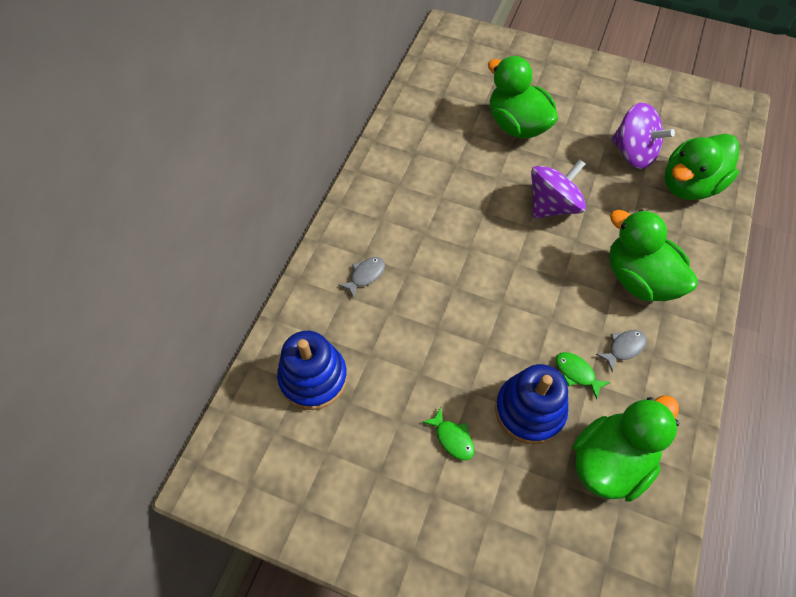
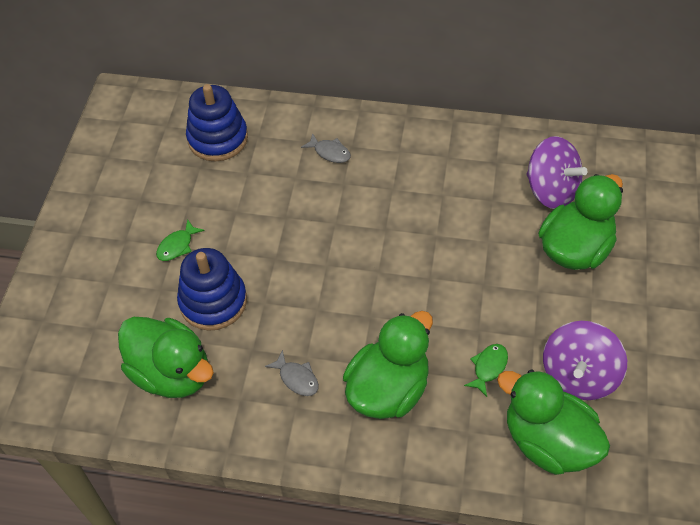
camera: 80 degrees right, 5 degrees down
purple spinning top [531,159,586,218] -> purple spinning top moved to [527,136,587,209]
green fish [556,352,611,400] -> green fish moved to [464,344,508,397]

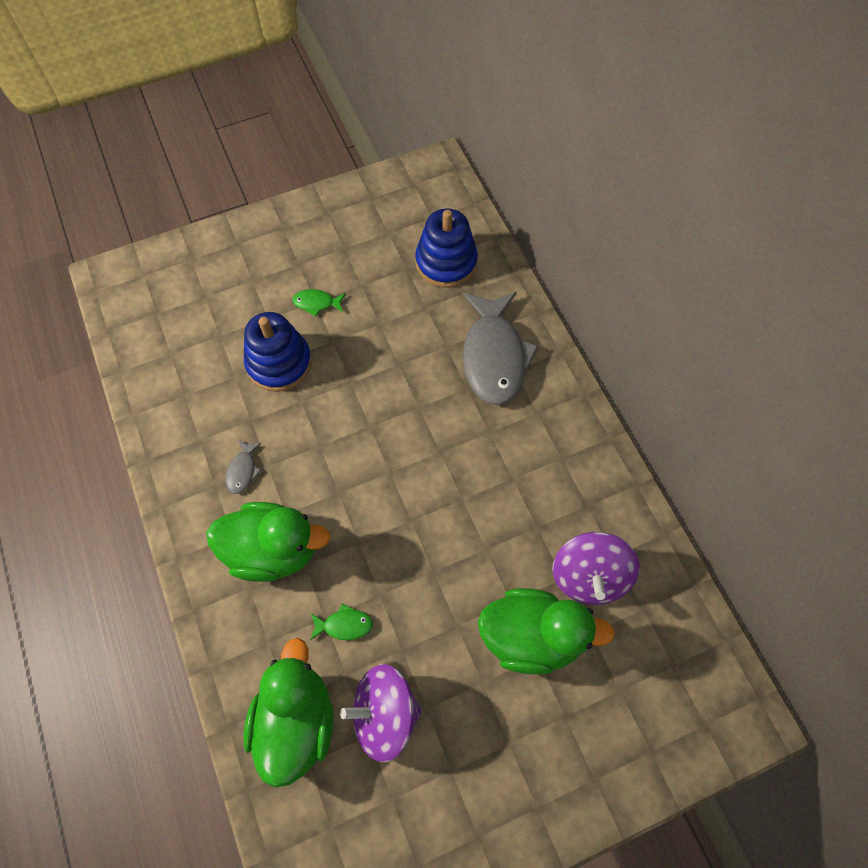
camera: 55 degrees right, 10 degrees up
green duck [118,317,214,398] -> none
grey fish [301,133,351,163] -> grey fish [463,292,539,405], size x2.40

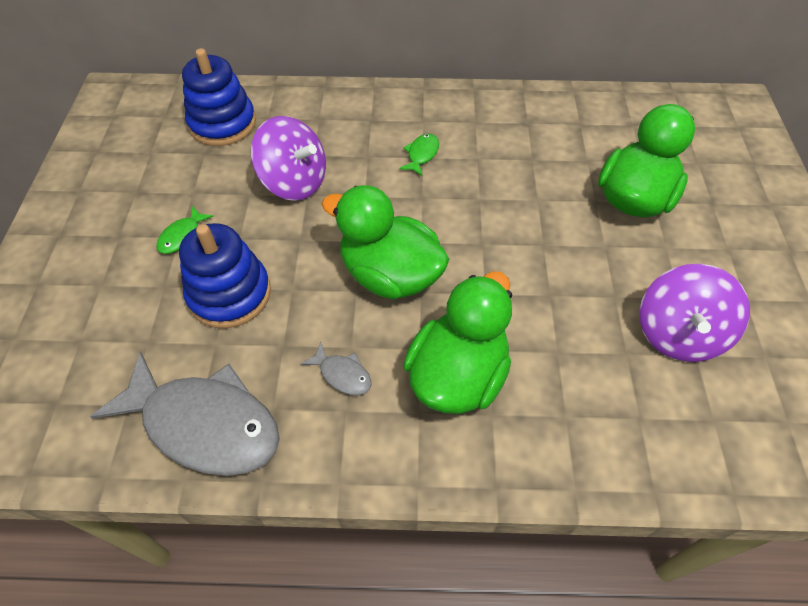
camera: 65 degrees left, 10 degrees down
green duck [243,638,334,788] -> green duck moved to [322,185,449,299]
green fish [310,603,373,640] -> green fish moved to [399,134,439,176]
grey fish [463,292,539,405] -> grey fish moved to [90,352,280,476]
purple spinning top [552,532,640,605] -> purple spinning top moved to [251,116,326,201]

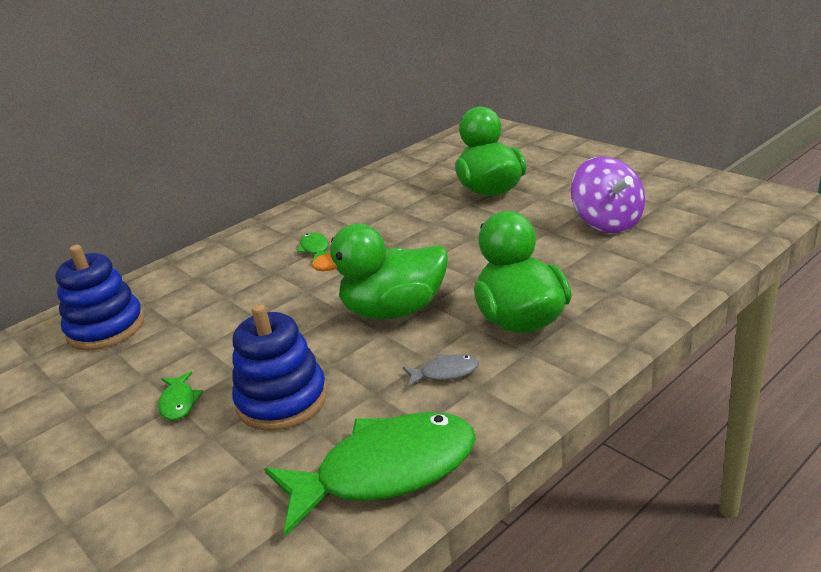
camera: 40 degrees left, 25 degrees down
grey fish [90,352,280,476] -> green fish [264,412,476,536]
purple spinning top [251,116,326,201] -> none

